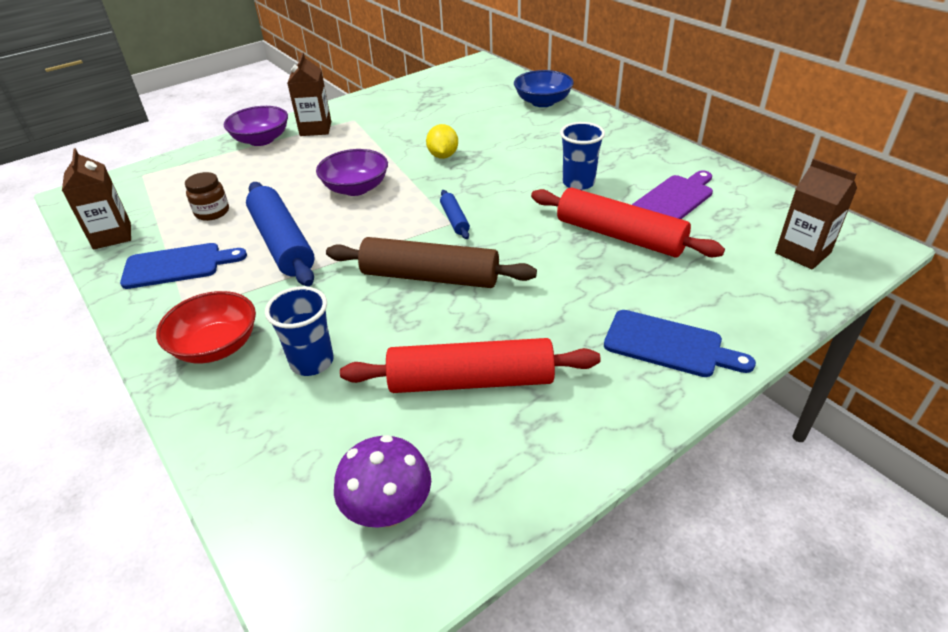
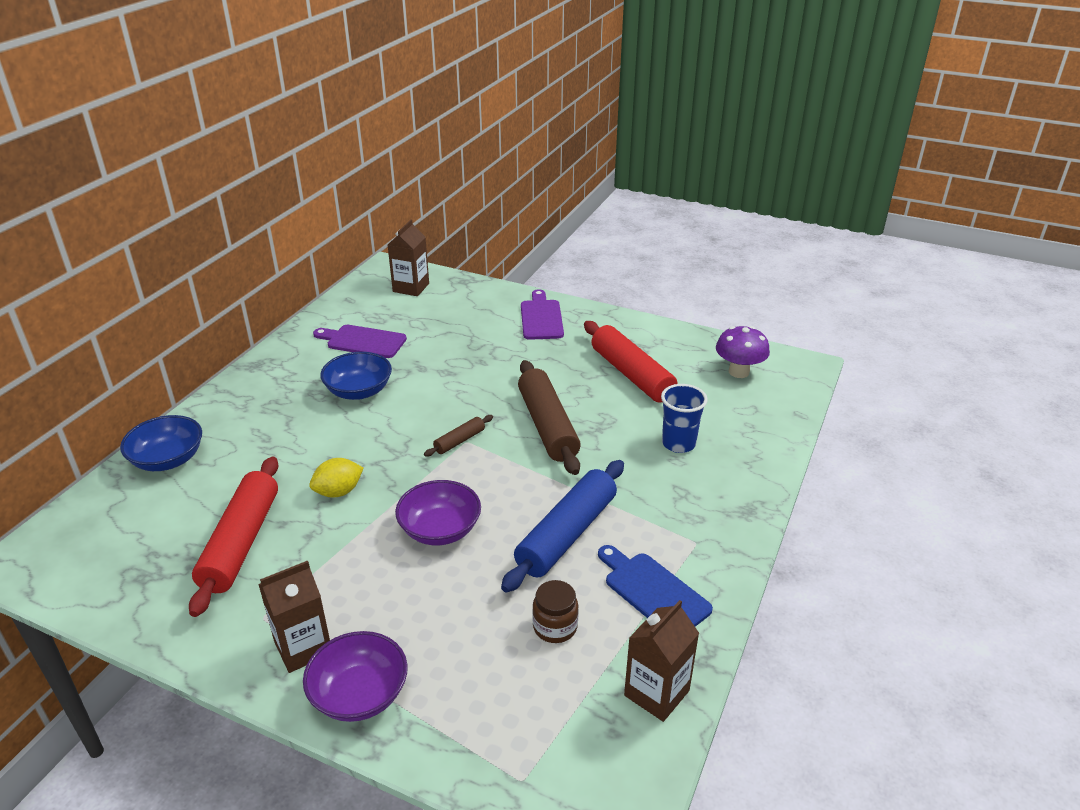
camera: 120 degrees left, 5 degrees down
red bowl [156,291,256,363] -> none
blue rolling pin [440,190,470,239] -> brown rolling pin [424,415,493,457]
red rolling pin [531,187,725,258] -> red rolling pin moved to [189,457,278,617]
blue cup [560,122,605,190] -> blue bowl [320,352,392,400]
blue cutting board [604,310,756,377] -> purple cutting board [521,289,564,340]

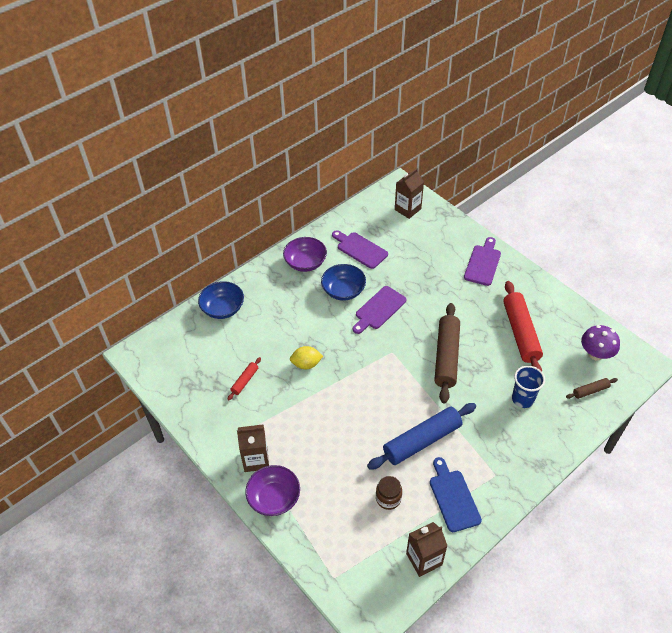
camera: 25 degrees right, 15 degrees up
red rolling pin [189,457,278,617] -> red rolling pin [228,357,261,400], size x0.47
purple bowl [395,480,481,546] -> purple bowl moved to [283,237,327,272]
brown rolling pin [424,415,493,457] -> brown rolling pin moved to [566,378,618,399]
none -> purple cutting board [353,286,406,334]

